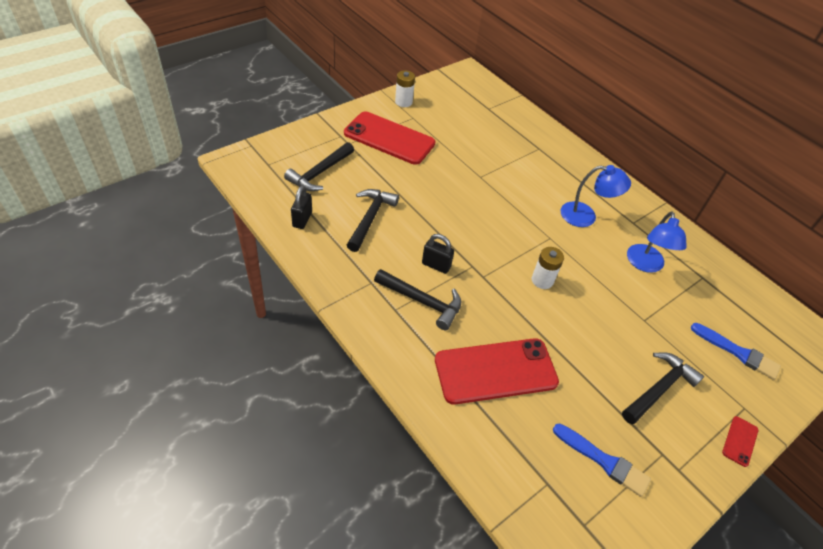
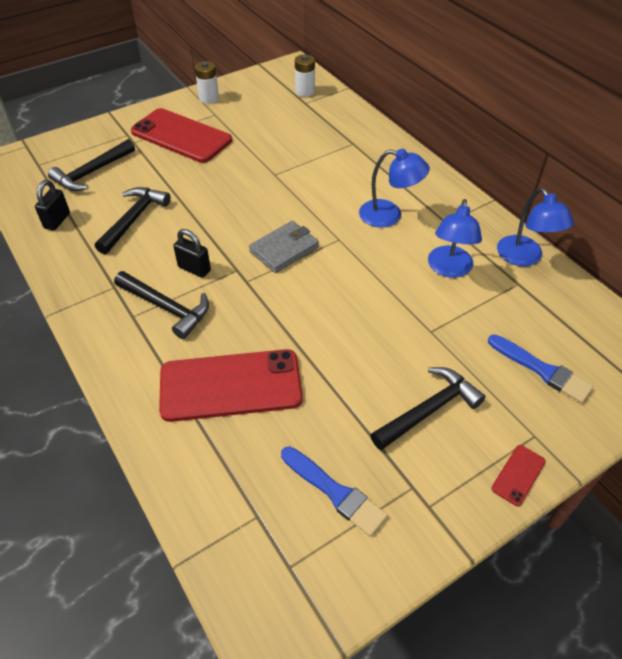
camera: 10 degrees right, 0 degrees up
white battery [532,247,564,289] -> white battery moved to [295,54,315,97]
none -> grey wallet [249,221,319,273]
none -> blue lamp [497,188,574,266]

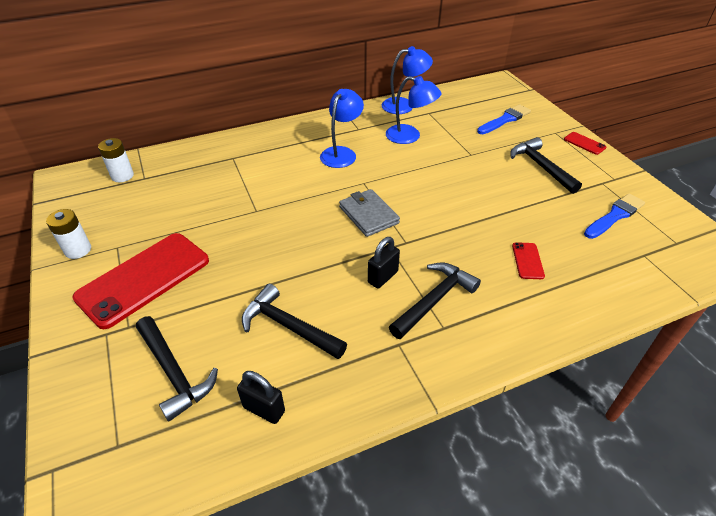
camera: 80 degrees left, 5 degrees down
red phone [159,349,303,422] -> red phone [512,242,545,279], size x0.41

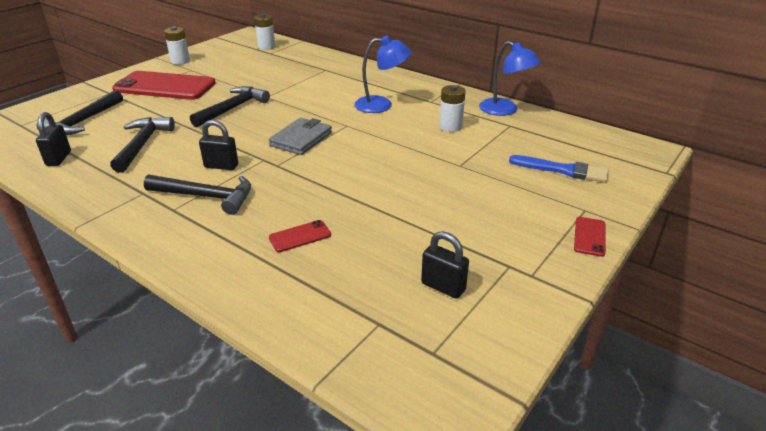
camera: 60 degrees right, 10 degrees down
blue lamp [386,76,442,144] -> white battery [439,85,466,132]
black hammer [510,137,582,194] -> black hammer moved to [190,86,270,127]
blue brush [584,194,645,239] -> black padlock [421,231,469,299]

